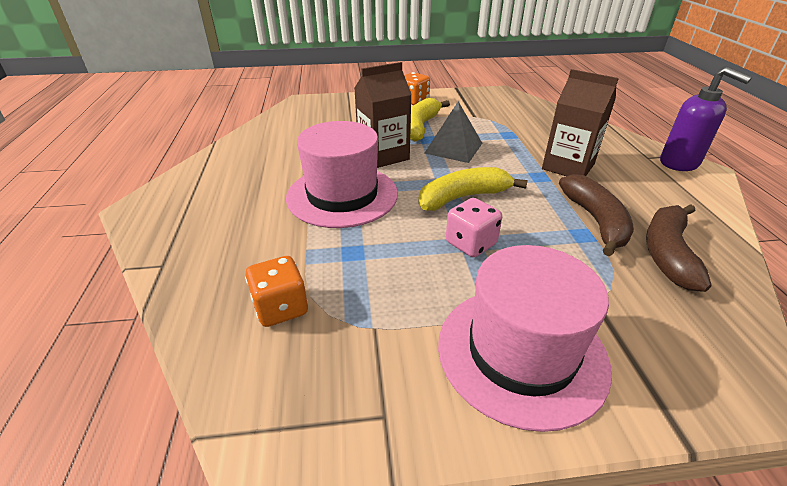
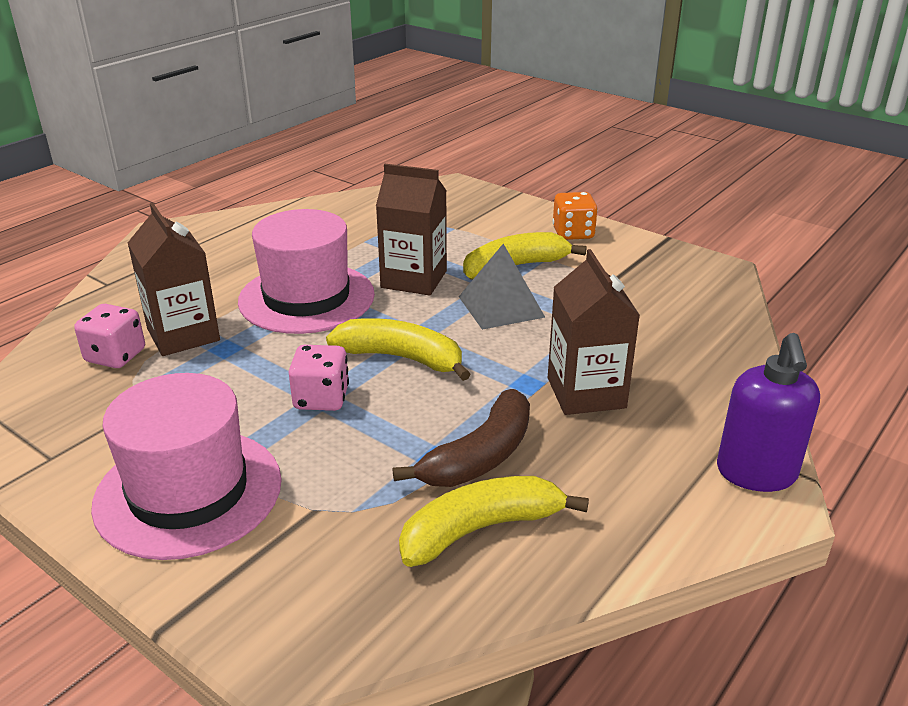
camera: 45 degrees right, 5 degrees down
orange dice [245,256,308,327] -> pink dice [74,304,145,368]
brown banana [646,204,712,292] -> yellow banana [399,476,589,567]
none -> brown carton [128,203,220,356]

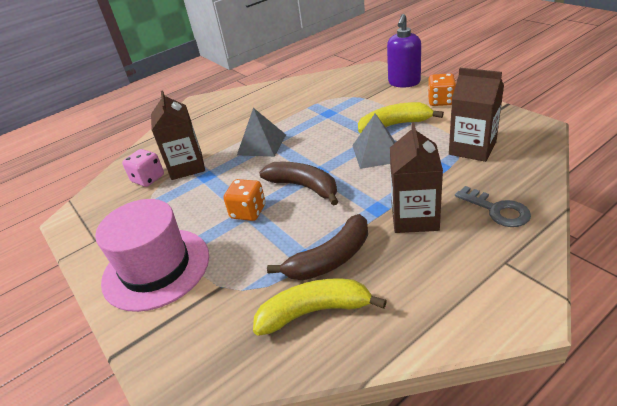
camera: 20 degrees right, 5 degrees up
pink hat [238,209,375,334] -> grey pyramid [237,108,286,157]
pink dice [289,345,349,411] -> orange dice [223,179,265,221]
yellow banana [326,318,470,381] -> brown banana [259,162,338,206]
brown carton [376,164,447,296] -> brown carton moved to [449,68,504,162]
purple soap dispenser [717,333,820,492] -> purple soap dispenser moved to [387,14,421,88]
none -> grey key [455,186,531,227]

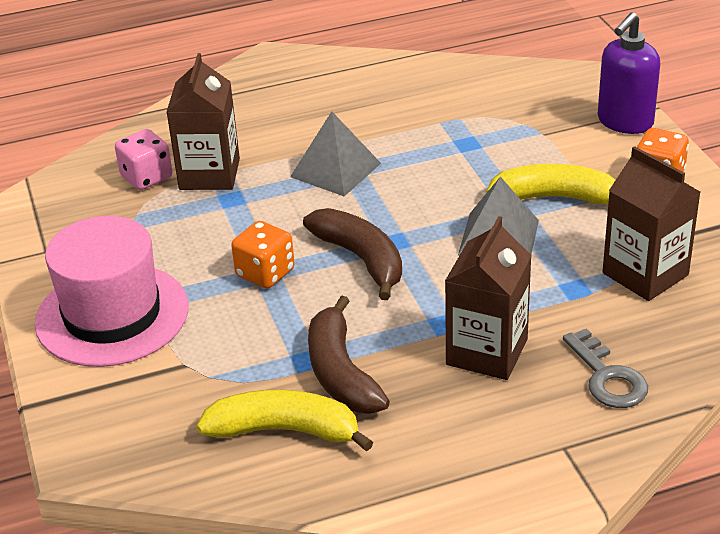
camera: 15 degrees right, 0 degrees up
brown banana [267,214,368,280] -> brown banana turned 90 degrees clockwise [308,295,390,414]

